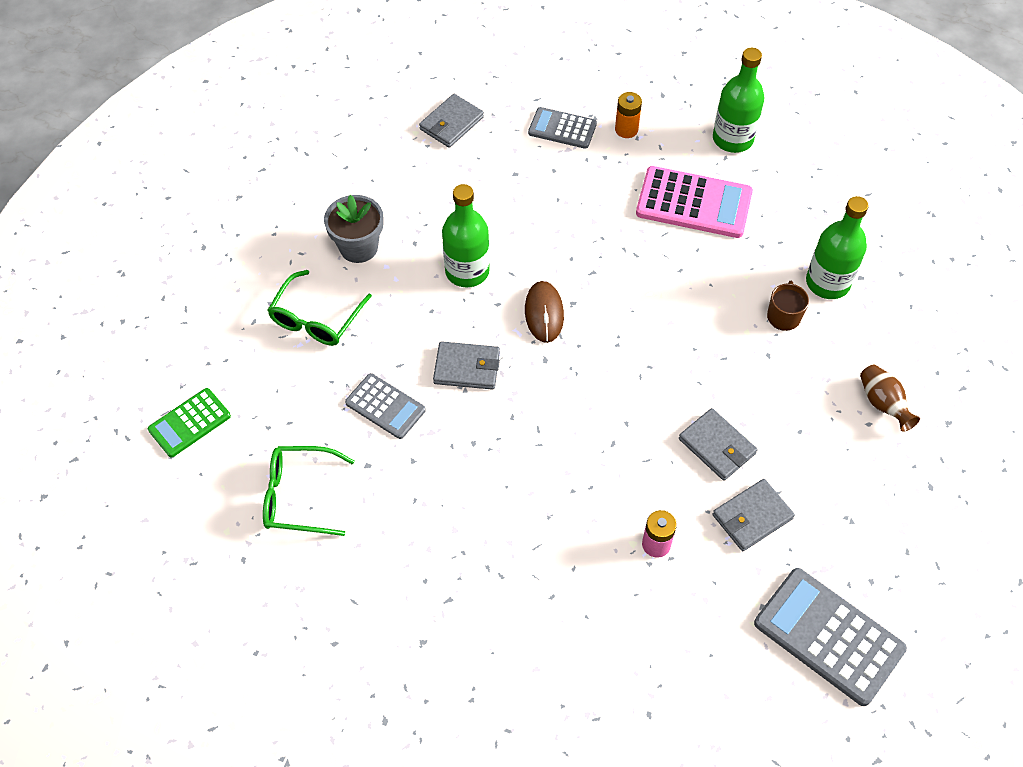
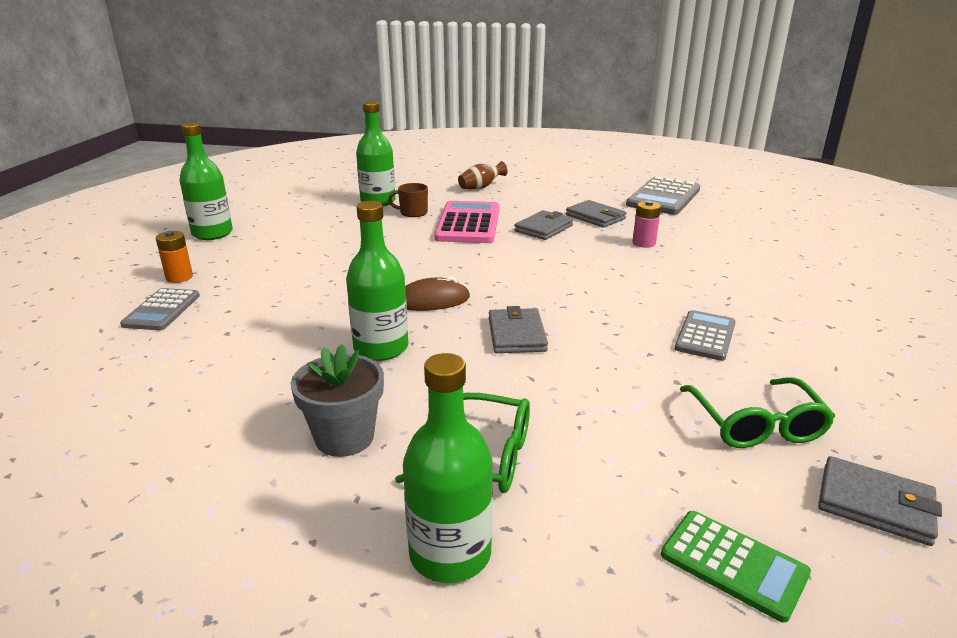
camera: 100 degrees left, 30 degrees down
grey calculator [345,373,426,439] -> grey calculator moved to [675,310,736,361]
grey wallet [419,94,484,148] -> grey wallet moved to [818,456,942,546]
pink calculator [636,166,753,238] -> pink calculator moved to [434,201,499,243]
none -> green bottle [403,353,493,583]

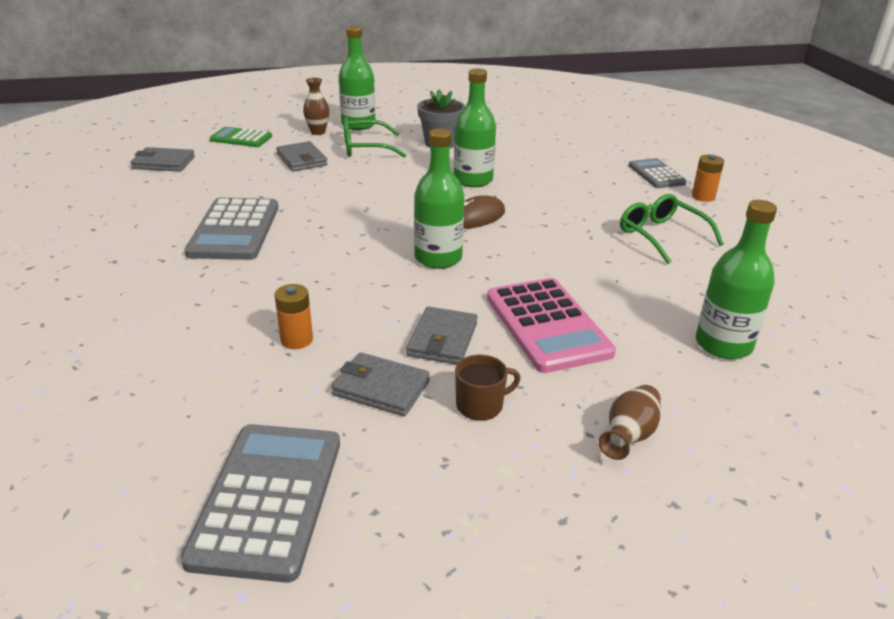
camera: 155 degrees right, 5 degrees up
green bottle [179,122,233,240] -> green bottle moved to [414,128,464,269]
brown mug [388,183,428,217] -> brown mug moved to [455,355,521,421]
grey wallet [489,306,548,353] -> grey wallet moved to [276,141,328,171]
pink battery [632,201,661,248] -> orange battery [274,284,313,349]
grey calculator [675,310,736,361] -> grey calculator [184,198,279,260], size x1.66
green glasses [680,377,835,448] -> green glasses moved to [620,194,724,264]
none -> brown vase [303,78,329,135]

